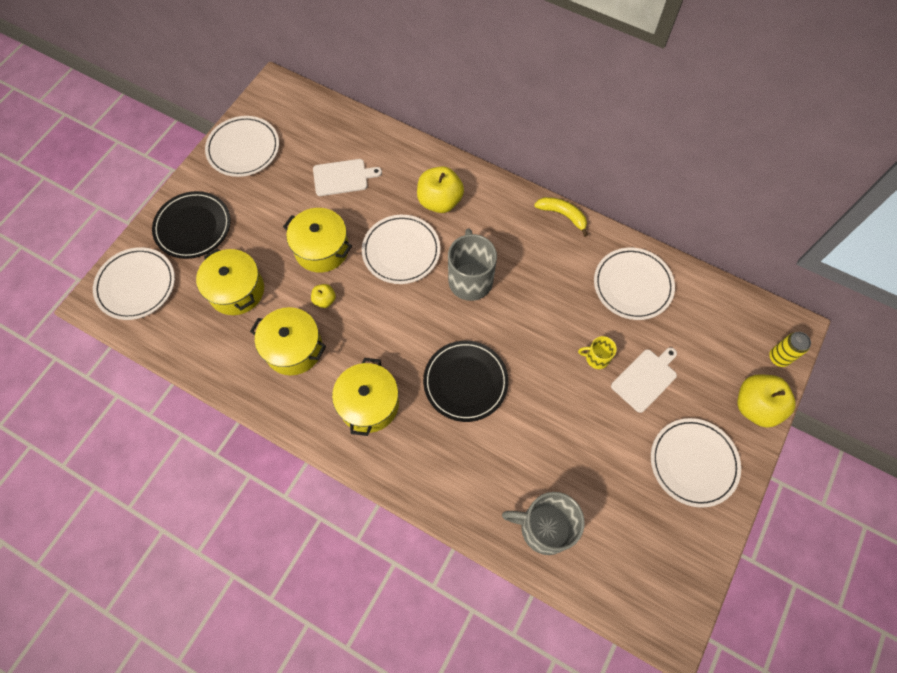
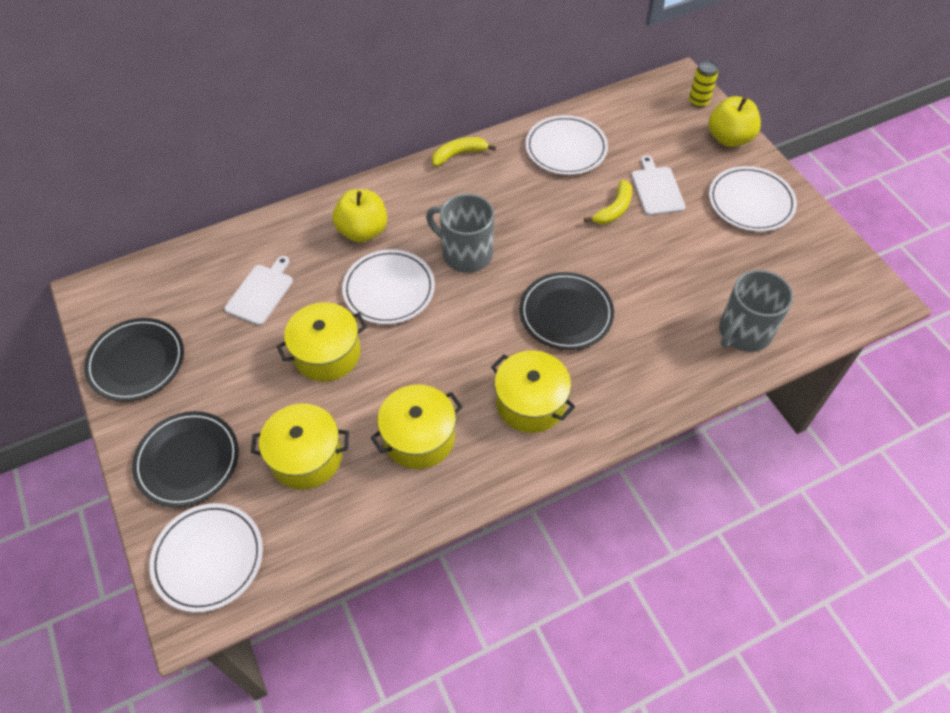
camera: 55 degrees left, 10 degrees down
white plate [205,116,279,177] -> black plate [84,318,184,401]
yellow apple [311,284,336,308] -> none
yellow mug [578,336,617,369] -> yellow banana [584,180,632,224]

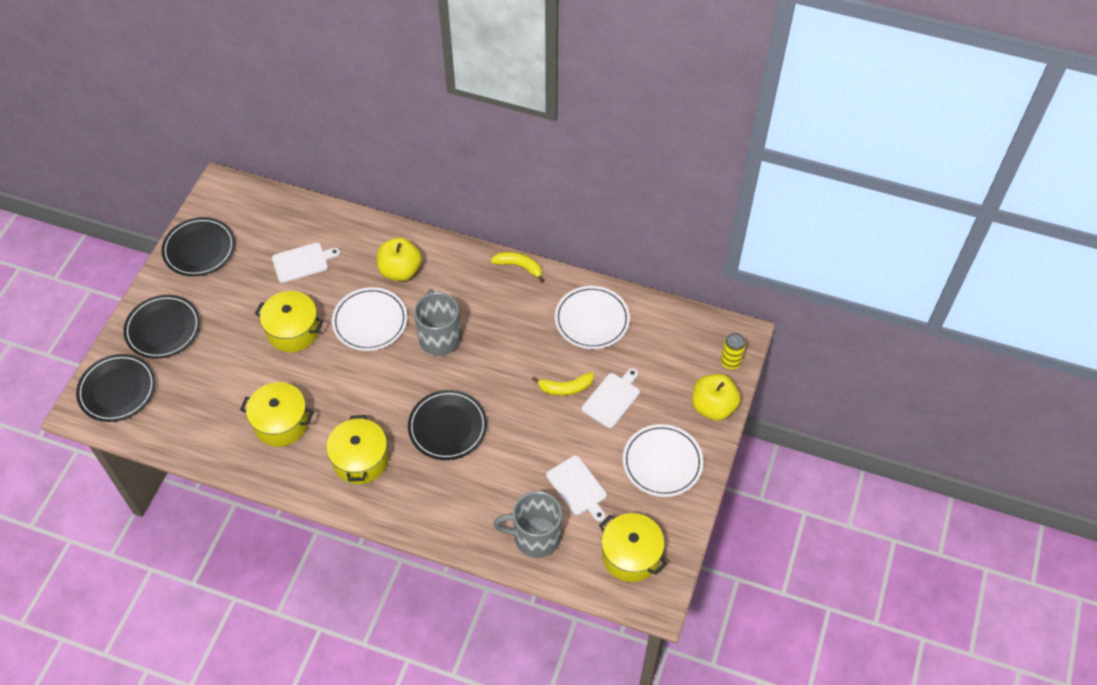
camera: 45 degrees right, 0 degrees up
white plate [149,503,263,613] -> black plate [76,354,156,422]
yellow pot [251,404,349,489] -> yellow pot moved to [599,513,667,582]
none -> white cutting board [546,456,607,522]

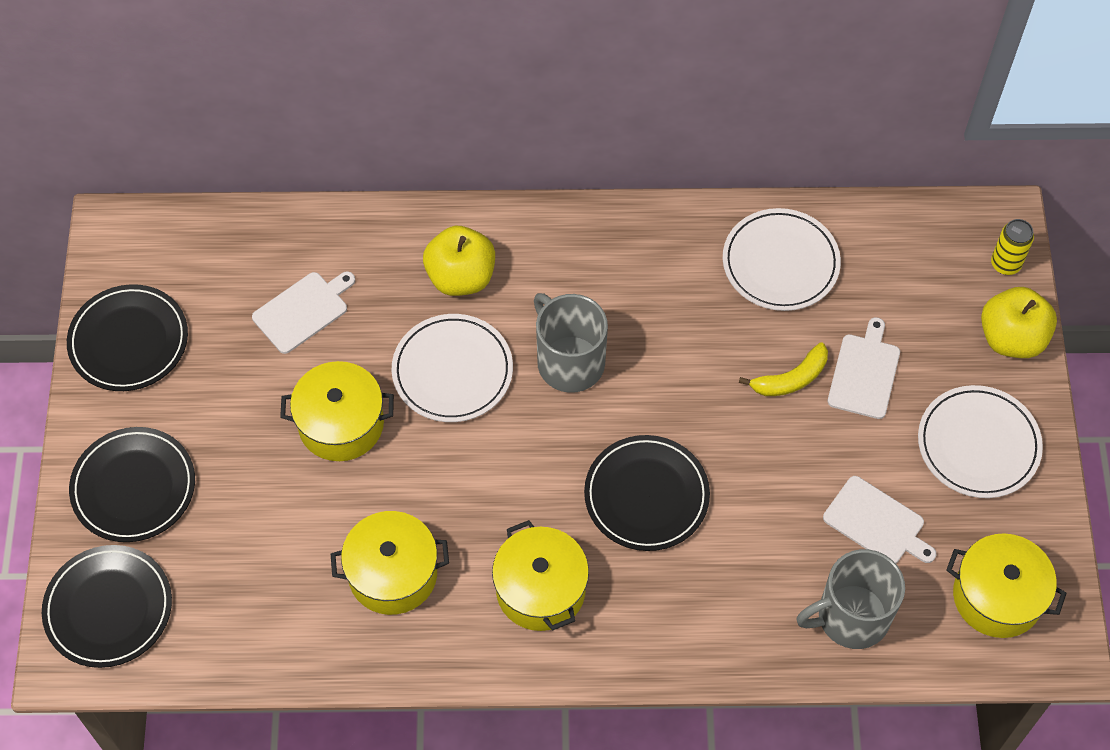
camera: 20 degrees left, 5 degrees up
yellow banana [491,252,544,283] -> none

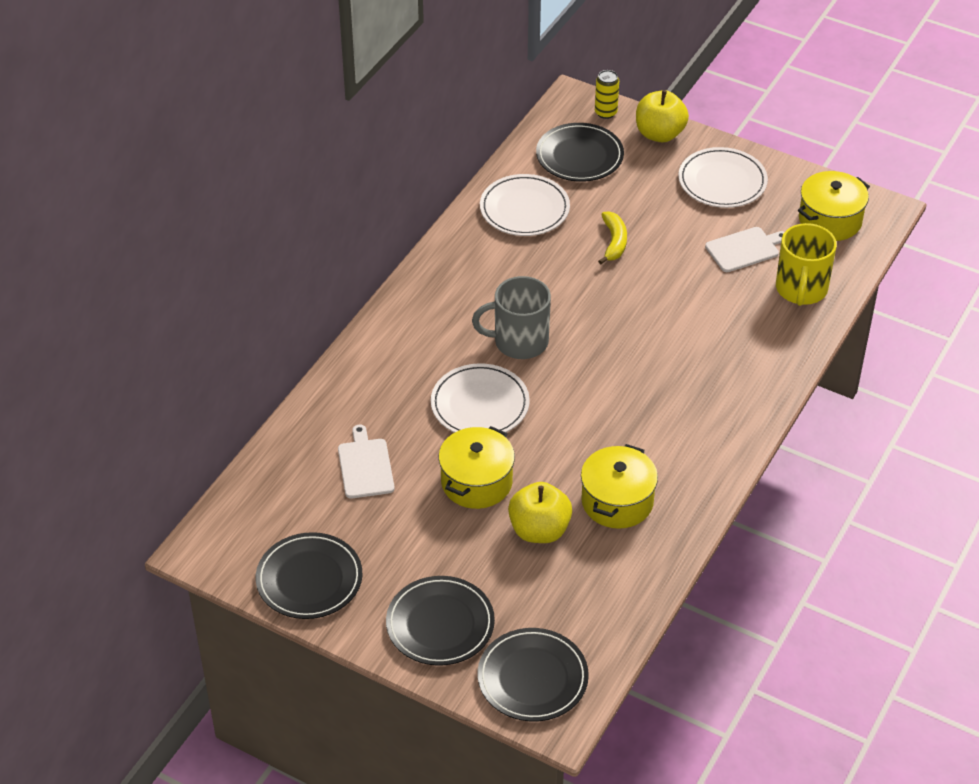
camera: 60 degrees left, 15 degrees down
yellow apple [423,226,495,296] -> yellow apple moved to [508,482,572,543]
yellow pot [492,520,589,631] -> none
black plate [584,435,710,551] -> black plate moved to [536,123,624,182]
grey mug [796,549,905,649] -> yellow mug [776,223,837,306]
white cutting board [828,317,900,419] -> none

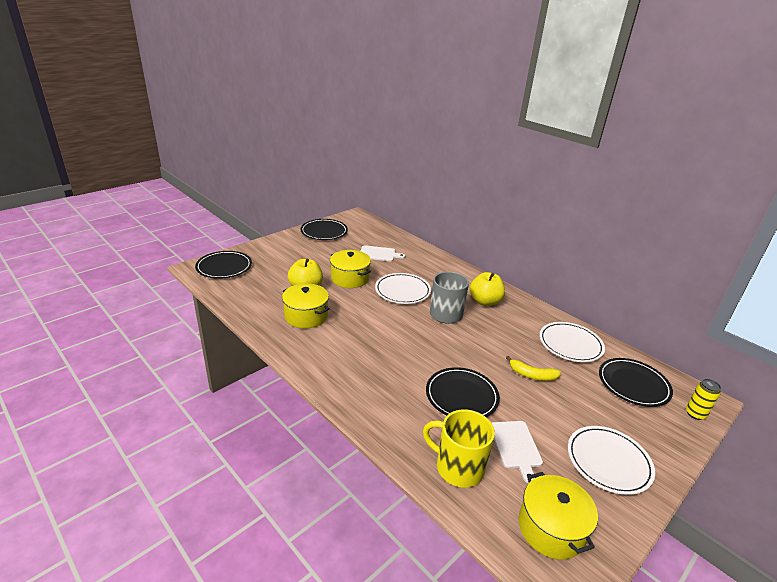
camera: 105 degrees right, 15 degrees down
black plate [386,576,495,666] -> black plate moved to [426,367,500,417]
yellow apple [636,90,689,142] -> yellow apple moved to [470,272,505,306]

